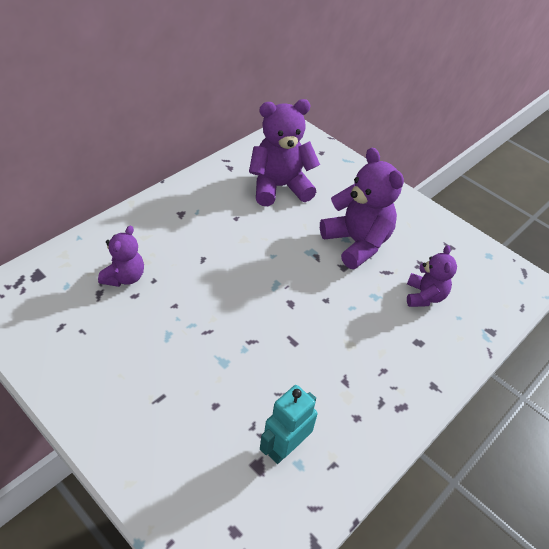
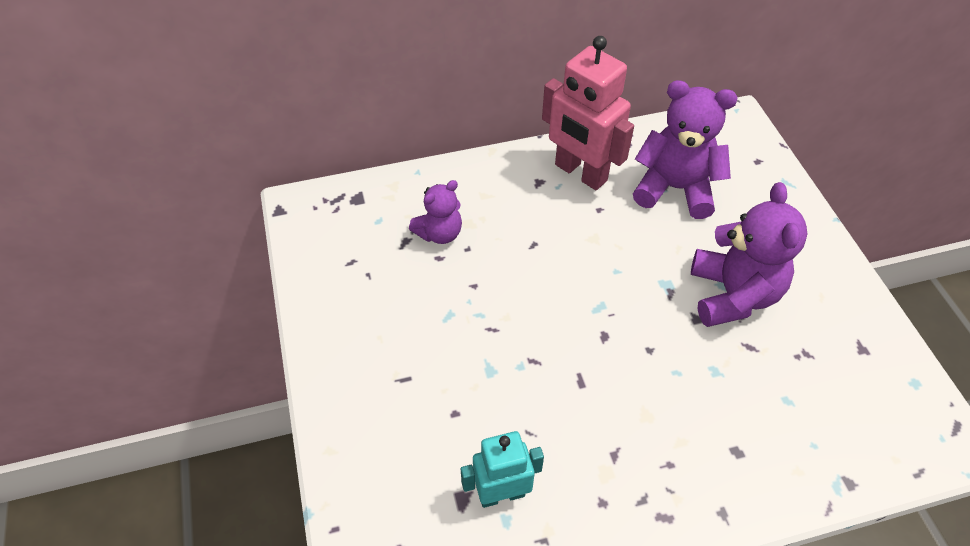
camera: 35 degrees right, 5 degrees up
purple teddy bear [407,245,457,307] -> none
none -> pink robot [542,36,634,190]

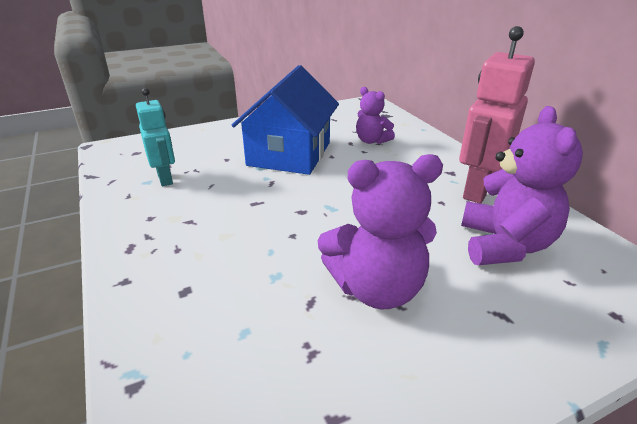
camera: 80 degrees right, 20 degrees down
none -> blue house [231,65,339,175]

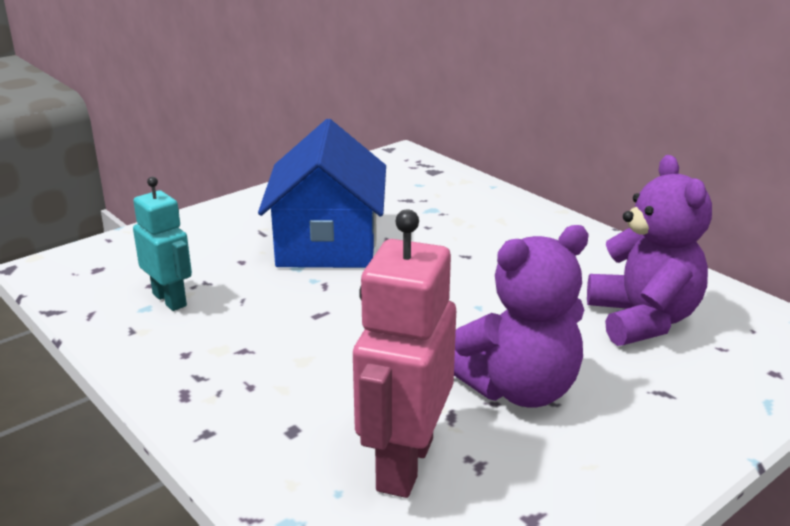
camera: 15 degrees left, 5 degrees down
purple teddy bear [356,87,395,144] -> none
pink robot [459,26,535,204] -> pink robot moved to [353,209,456,498]

